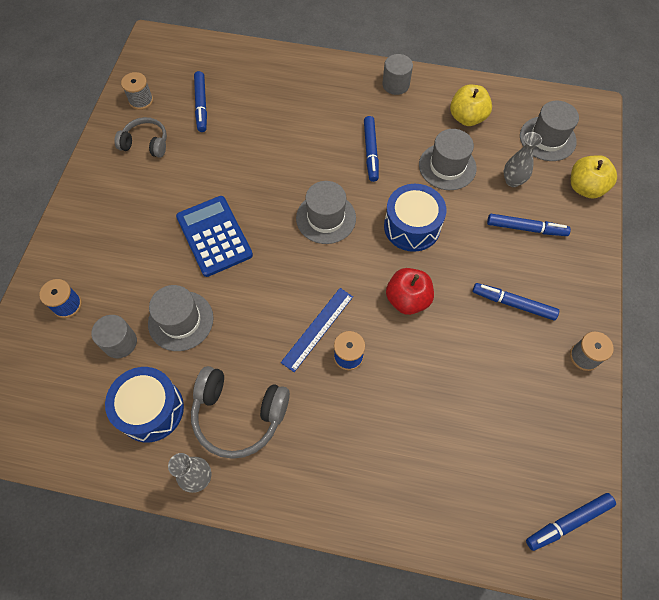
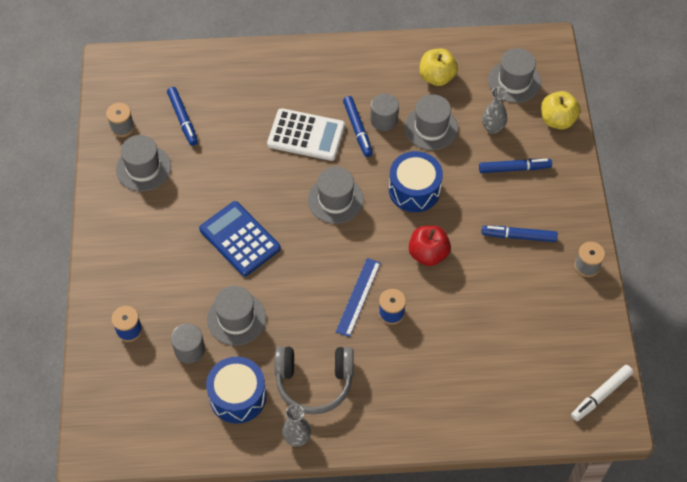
camera: 15 degrees left, 5 degrees down
grey headphones [114,117,167,158] -> grey hat [116,135,171,191]
grey cylinder [382,54,413,95] -> grey cylinder moved to [370,93,399,131]
blue marker [526,493,616,551] -> white marker [571,365,633,421]
none -> white calculator [267,108,345,161]

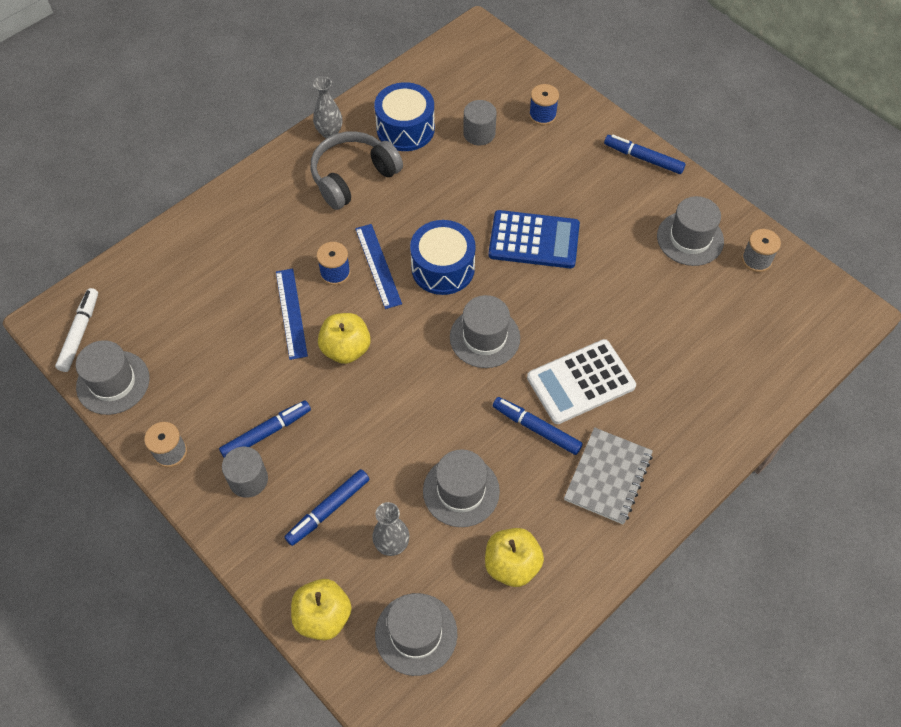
camera: 140 degrees right, 0 degrees up
blue marker [167,87,198,146] -> blue marker moved to [604,135,686,174]
grey hat [207,286,266,346] -> grey hat moved to [76,340,149,415]
grey cylinder [370,93,399,131] -> grey cylinder moved to [222,447,268,498]
blue drum [389,151,443,212] -> blue drum moved to [410,220,476,295]
red apple [409,226,451,266] -> yellow apple [318,313,371,364]
none -> blue ruler [276,269,308,360]
none -> grey notebook [564,427,653,524]

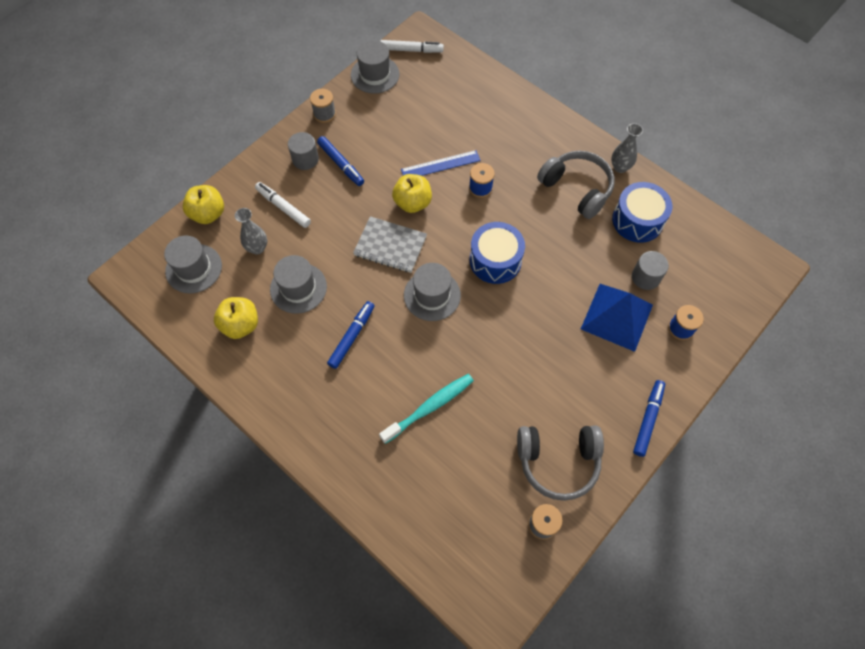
camera: 85 degrees right, 5 degrees up
blue marker [285,469,369,546] -> white marker [255,182,311,228]
blue ruler [355,224,402,309] -> none
blue calculator [488,210,580,268] -> none
white calculator [527,339,636,424] -> none
grey notebook [564,427,653,524] -> grey notebook moved to [353,216,427,273]
grey hat [657,196,724,266] -> grey headphones [517,426,604,501]
none -> turquoise toothbrush [379,374,474,444]
none -> blue pyramid [581,284,653,352]

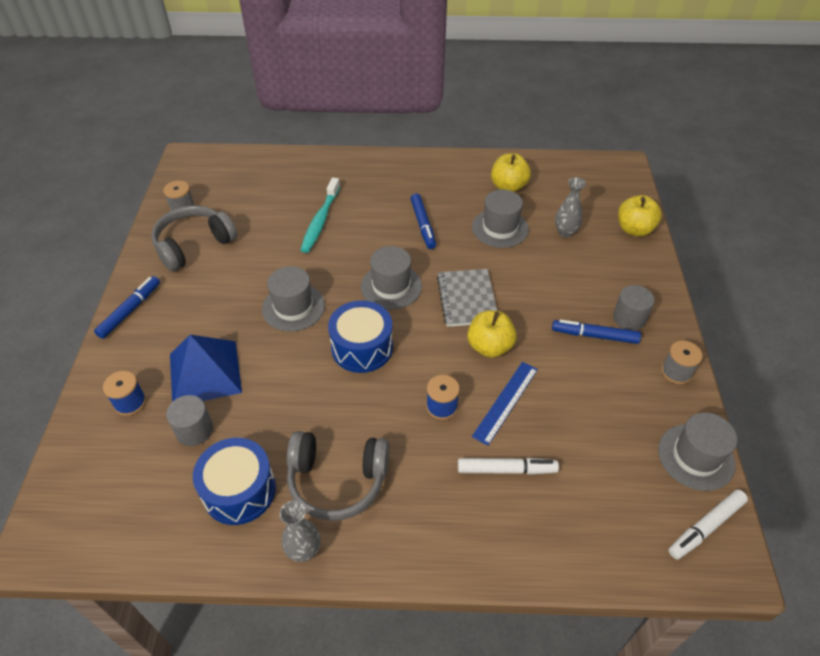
camera: 140 degrees right, 15 degrees down
grey hat [164,235,222,294] -> grey hat moved to [262,266,325,331]
white marker [255,182,311,228] -> white marker moved to [458,458,559,475]
grey notebook [353,216,427,273] -> grey notebook turned 75 degrees counterclockwise [437,269,497,327]
blue marker [633,380,665,457] -> blue marker turned 135 degrees counterclockwise [94,276,160,339]

